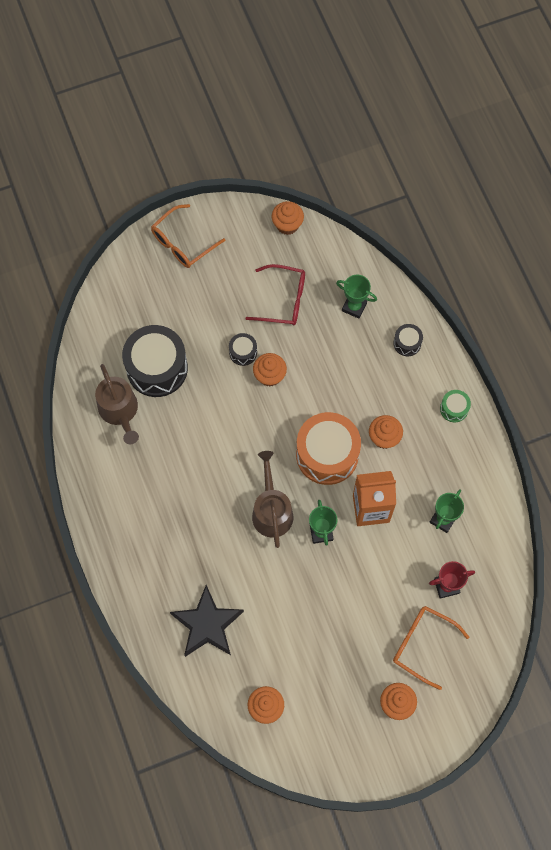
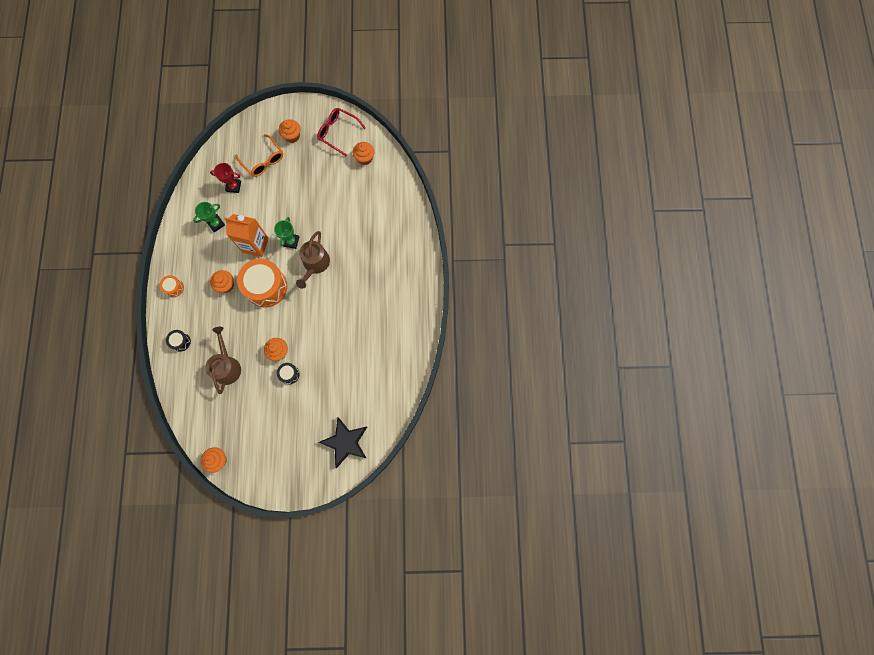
camera: 160 degrees left, 5 degrees up
brown watering can [95,364,139,445] -> brown watering can moved to [205,327,241,394]
black drum [122,325,188,397] -> none
orange glasses [151,204,225,268] -> none
black star [170,585,244,657] -> black star moved to [319,417,367,468]
red glasses [245,264,305,325] -> red glasses moved to [317,108,366,156]
green trophy [336,274,377,319] -> none
green drum [440,390,471,422] -> orange drum [159,275,184,297]

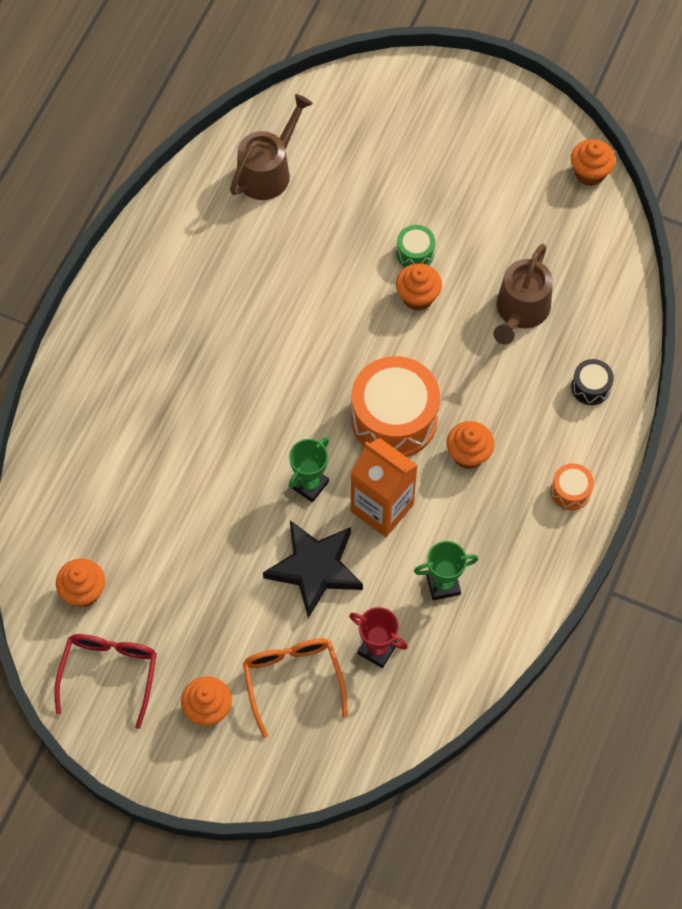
camera: 155 degrees left, 10 degrees down
black drum [277,363,300,384] -> green drum [397,225,435,267]
brown watering can [296,231,330,289] -> brown watering can moved to [230,94,313,200]
red glasses [317,108,366,156] -> red glasses turned 135 degrees counterclockwise [54,634,157,729]
black star [319,417,367,468] -> black star moved to [263,520,363,618]

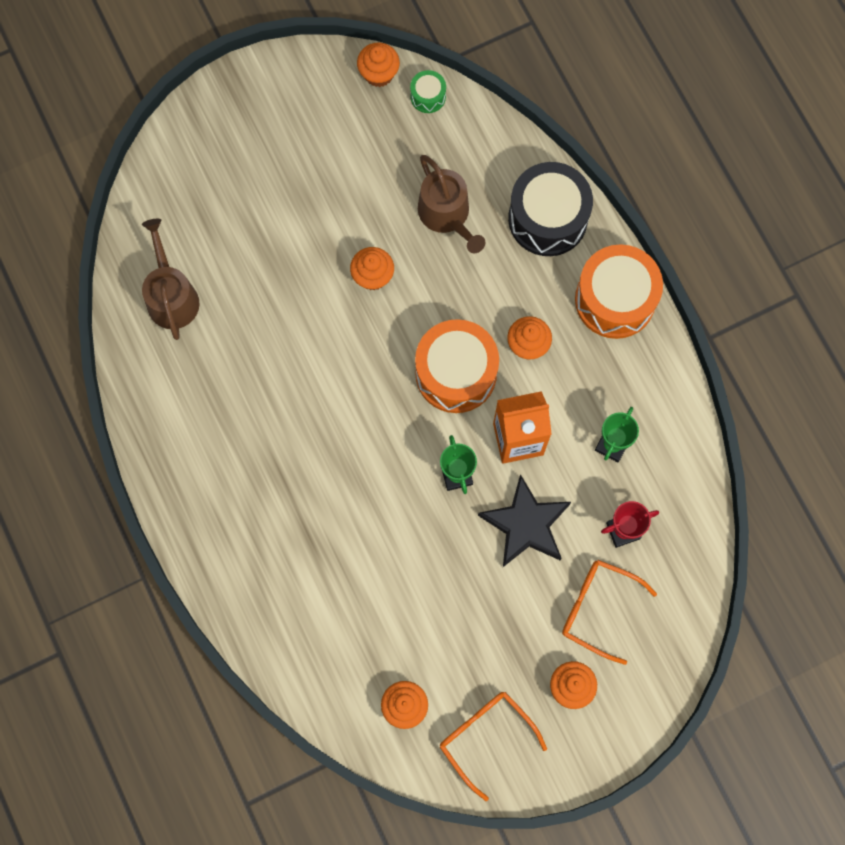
camera: 50 degrees left, 10 degrees up
red glasses [54,634,157,729] -> orange glasses [440,692,547,801]
green drum [397,225,435,267] -> green drum moved to [410,70,446,113]
orange drum [551,463,594,510] -> orange drum [575,244,663,339], size x2.19
black drum [571,359,614,405] -> black drum [508,162,593,256], size x2.19

